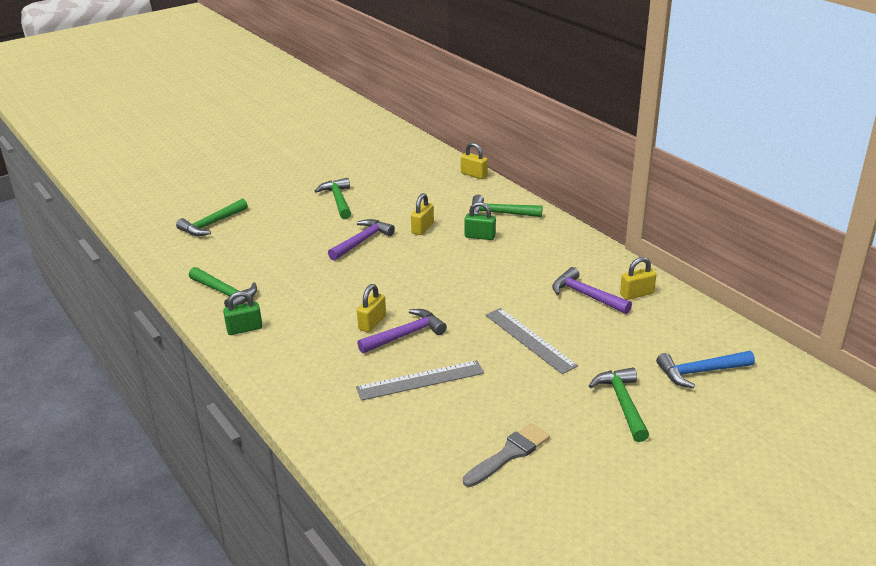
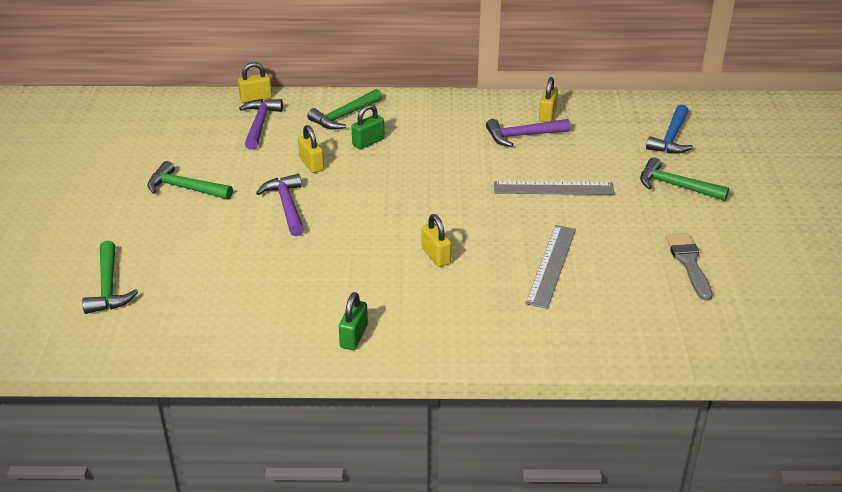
camera: 55 degrees left, 5 degrees up
green hammer [189,267,257,308] -> none
purple hammer [357,309,447,354] -> purple hammer moved to [239,99,283,150]

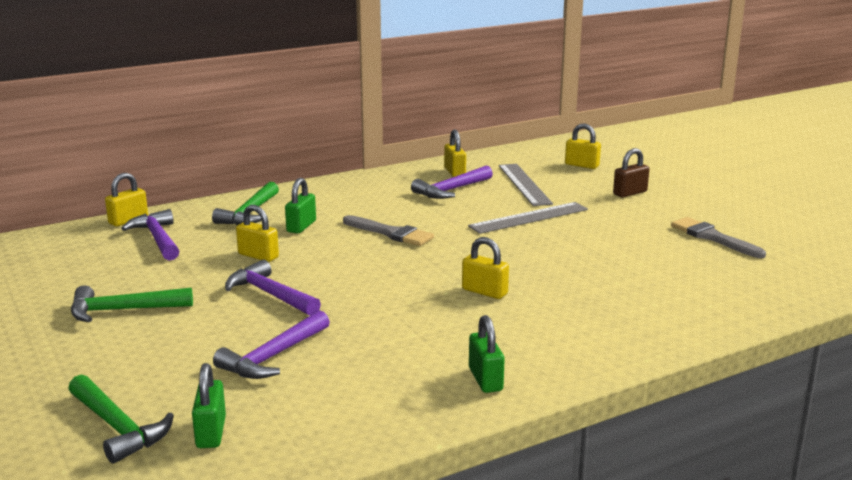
camera: 30 degrees left, 15 degrees down
grey ruler [525,225,576,309] -> grey ruler moved to [499,164,553,206]
green hammer [640,157,729,201] -> brown padlock [613,148,649,197]
blue hammer [646,104,693,154] -> yellow padlock [565,124,601,169]
none -> green padlock [192,363,226,448]
none -> purple hammer [213,310,330,379]
none -> grey brush [343,215,434,246]

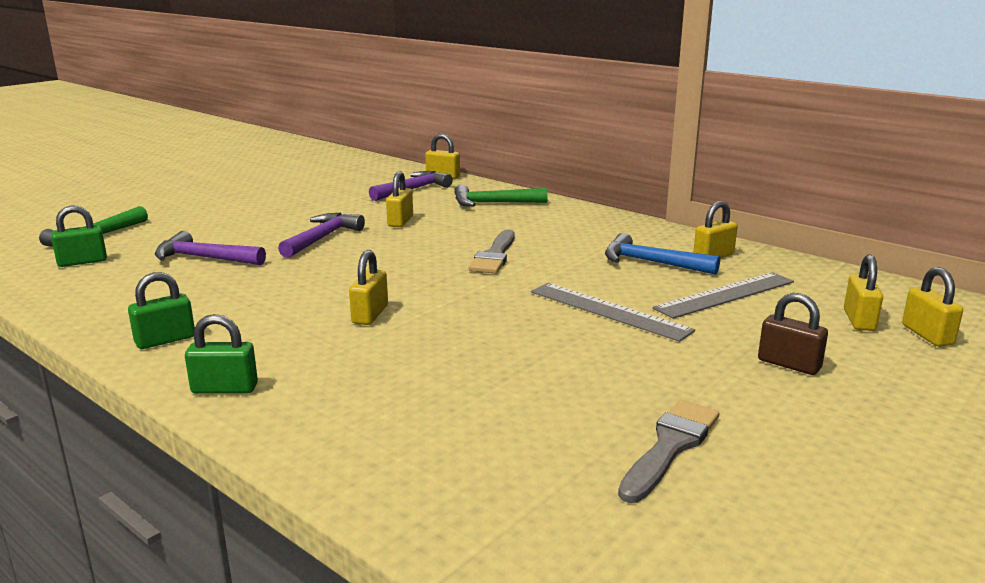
camera: 70 degrees right, 0 degrees up
green hammer [71,285,193,322] -> none
green padlock [285,178,316,233] -> green padlock moved to [185,314,258,394]
purple hammer [411,165,493,199] -> blue hammer [605,233,720,275]
none -> yellow padlock [902,267,963,347]

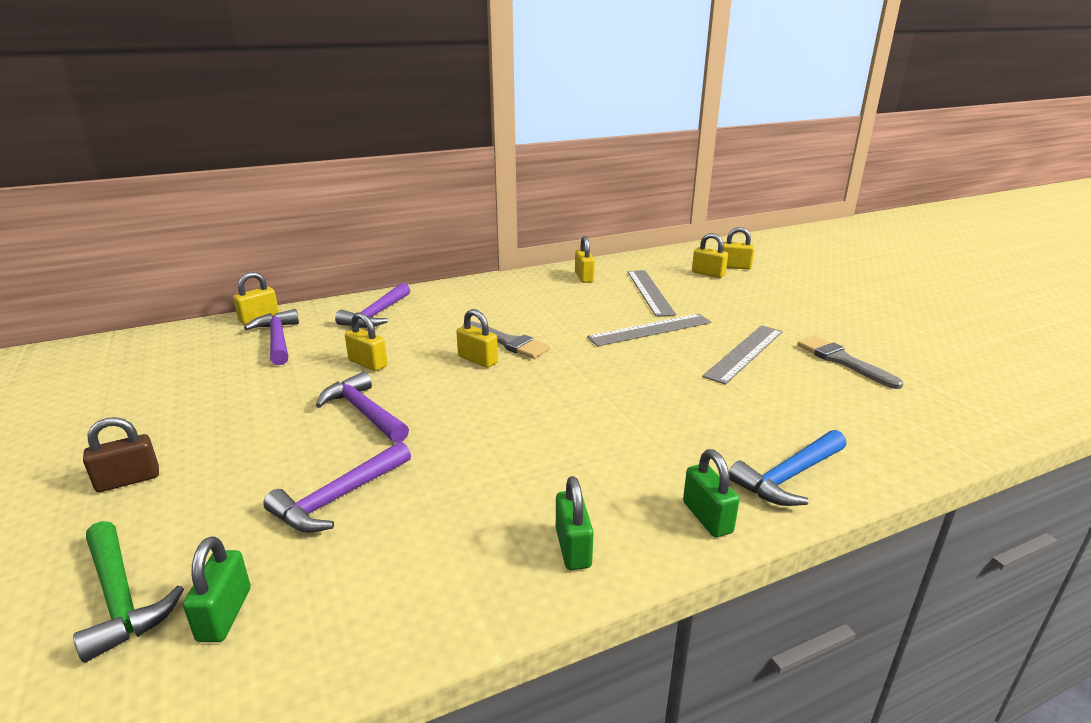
camera: 65 degrees left, 5 degrees up
green padlock [185,314,258,394] -> green padlock turned 45 degrees counterclockwise [683,449,739,537]
yellow padlock [349,250,388,325] -> yellow padlock moved to [456,309,498,368]
green hammer [454,184,548,207] -> purple hammer [335,283,410,328]
blue hammer [605,233,720,275] -> blue hammer moved to [729,430,847,506]
brown padlock [758,293,828,375] -> brown padlock moved to [83,417,159,492]
none -> grey ruler [702,325,783,385]

